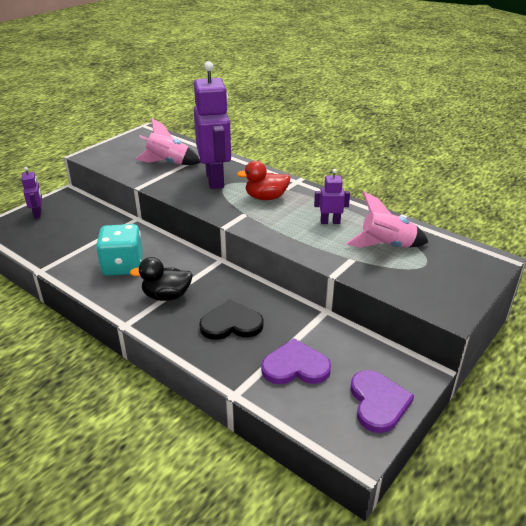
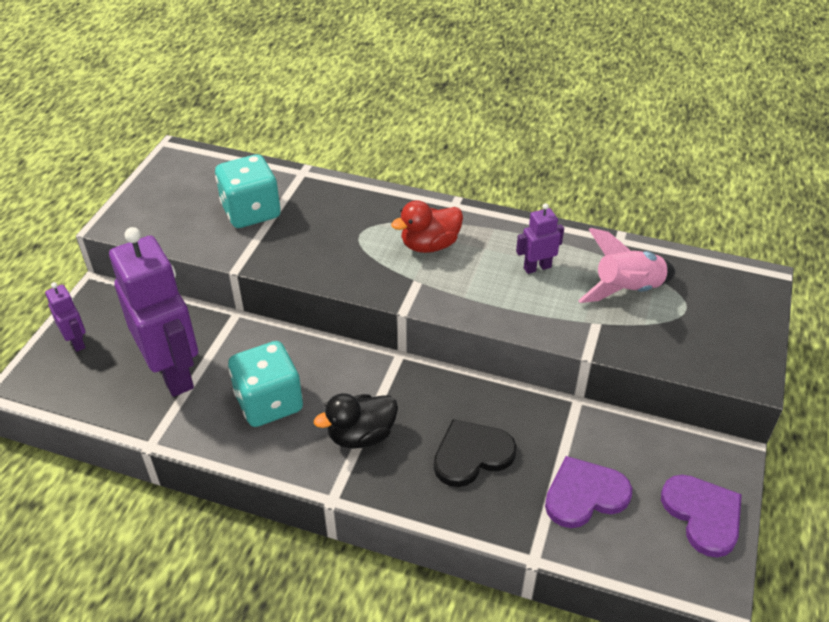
camera: 20 degrees left, 10 degrees up
pink rocket [136,118,201,165] -> turquoise dice [215,154,281,228]
purple robot [194,61,231,189] -> purple robot moved to [109,227,198,397]

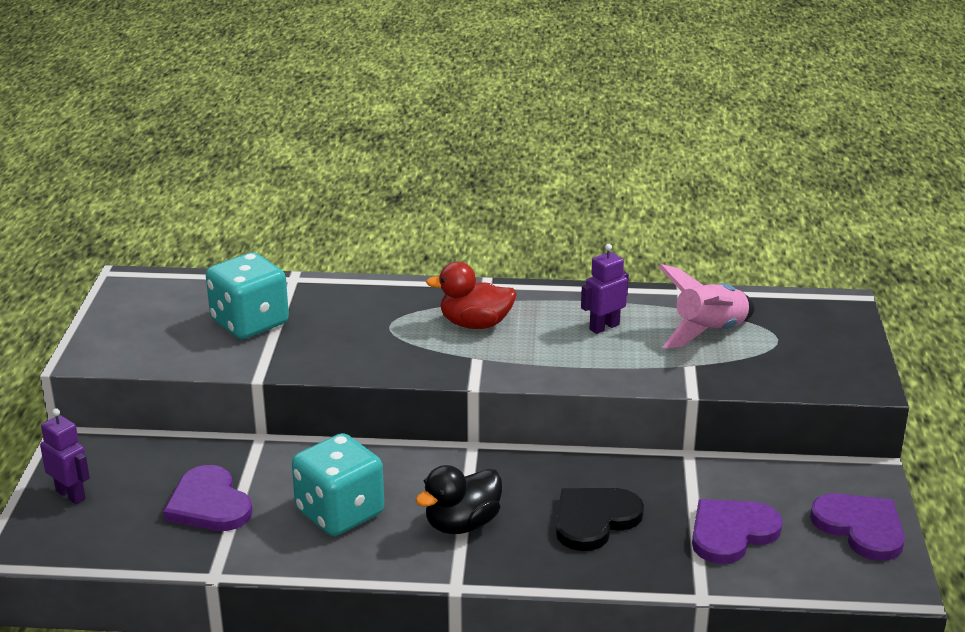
camera: 15 degrees left, 15 degrees down
purple robot [109,227,198,397] -> purple heart [163,465,253,531]
red duck [391,200,463,253] -> red duck turned 45 degrees clockwise [426,262,517,329]

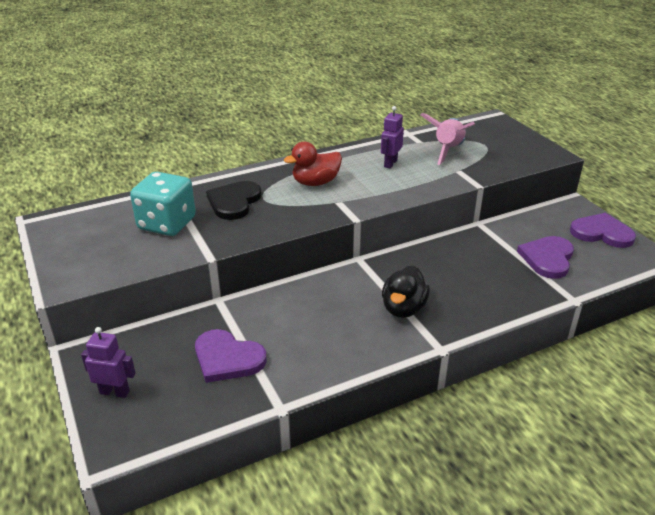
camera: 30 degrees left, 5 degrees up
turquoise dice [292,433,384,536] -> none
black heart [556,488,644,551] -> black heart moved to [206,181,262,220]

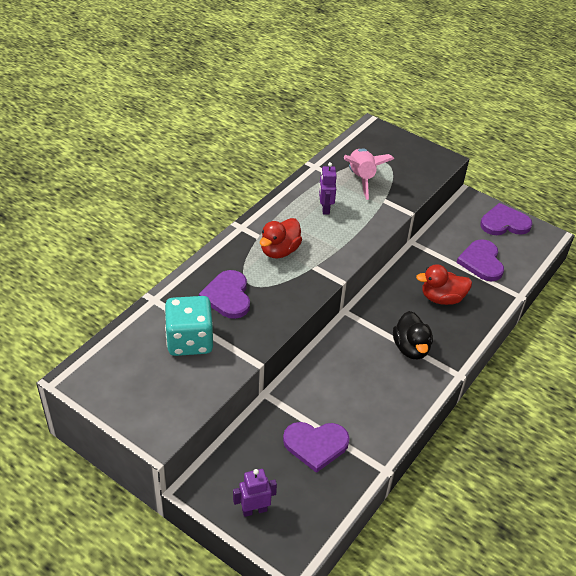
camera: 30 degrees left, 10 degrees up
black heart [206,181,262,220] -> purple heart [199,270,250,319]
none -> red duck [416,264,472,305]

